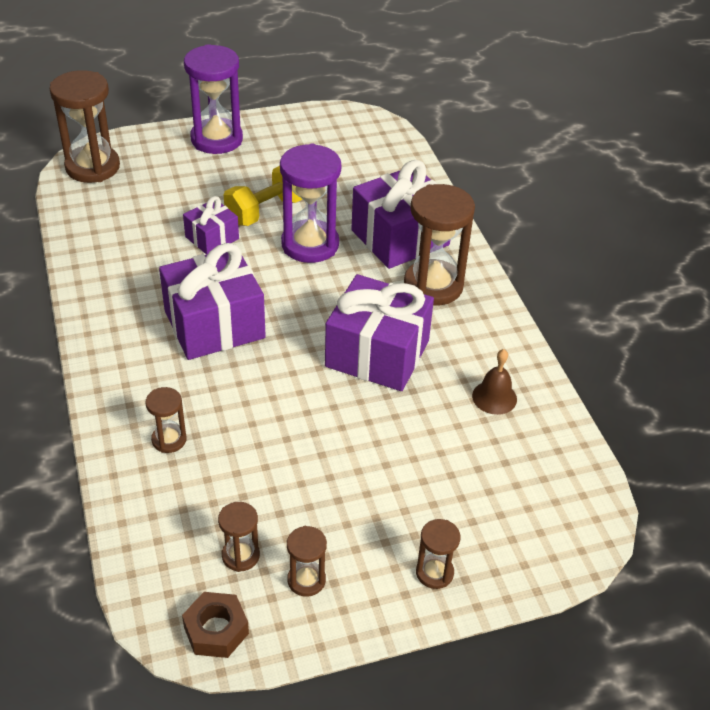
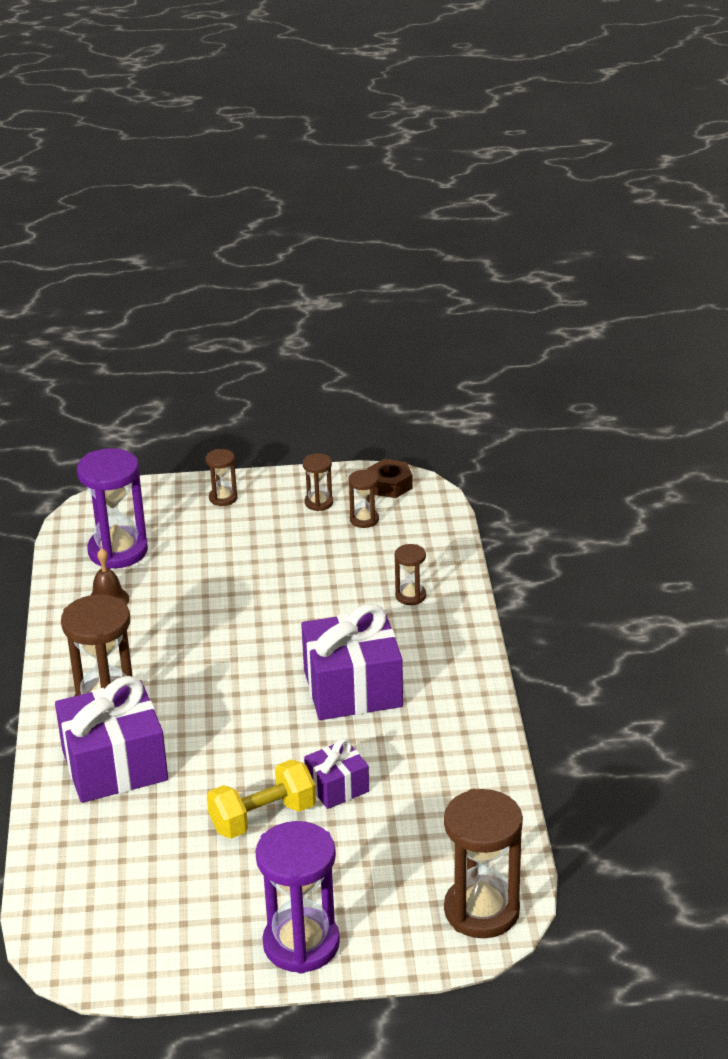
camera: 165 degrees left, 10 degrees down
purple hourglass [280,144,341,263] -> purple hourglass moved to [77,448,148,569]
purple gift [325,274,434,391] -> none

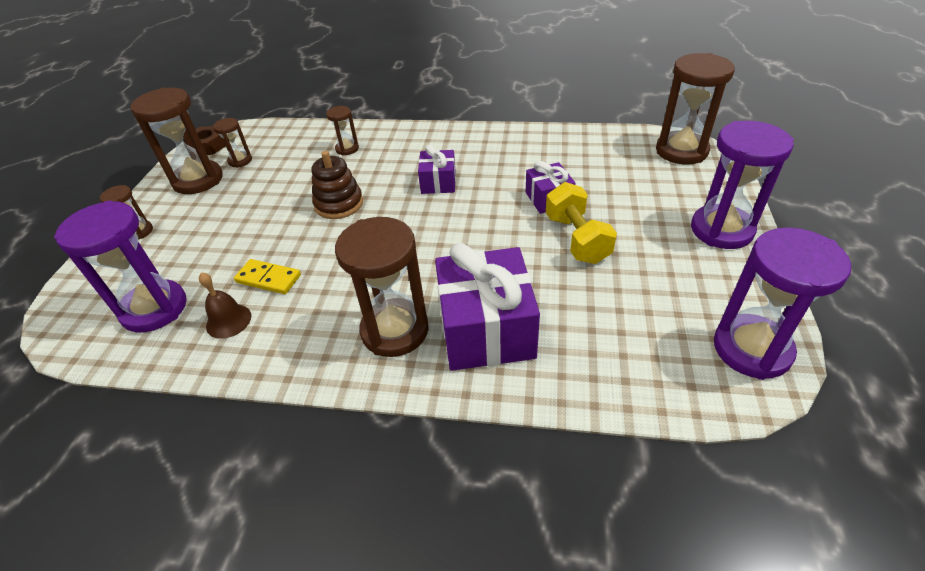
camera: 75 degrees left, 10 degrees up
purple gift [301,604,403,720] -> purple gift [418,144,456,194], size x0.53
brown hourglass [303,453,333,511] -> brown hourglass [130,87,223,194], size x2.01
none -> yellow domino [234,259,301,294]
none -> brown stacking toy [312,151,363,219]
none -> purple hourglass [714,227,851,380]

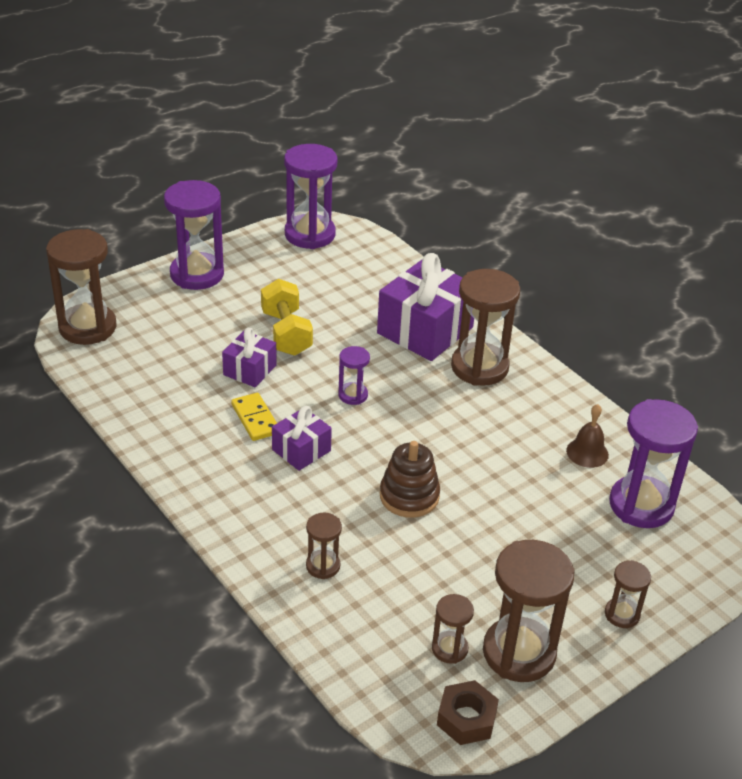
camera: 140 degrees left, 5 degrees down
yellow domino [234,259,301,294] -> yellow domino moved to [231,393,277,441]
yellow dumbbell [546,182,617,264] -> yellow dumbbell turned 45 degrees counterclockwise [261,279,313,356]
none -> purple hourglass [338,346,370,405]

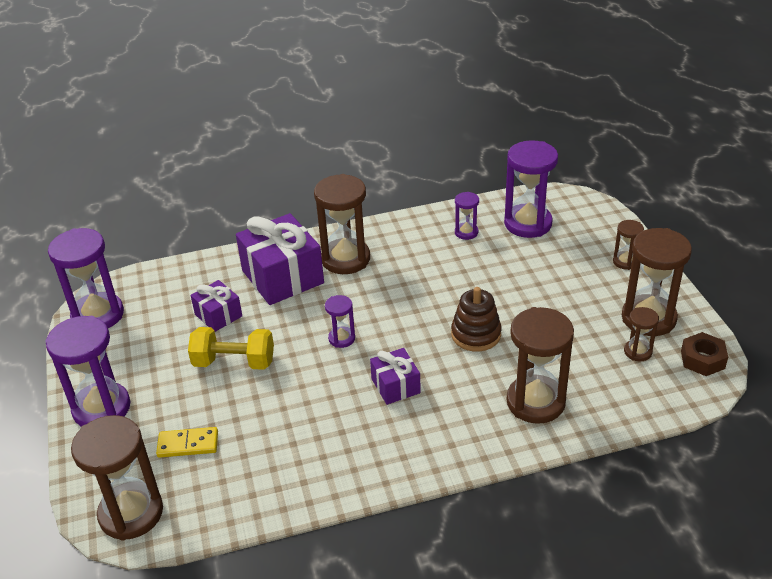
camera: 65 degrees left, 0 degrees up
purple gift [222,328,277,387] -> purple gift moved to [190,280,242,332]
yellow domino [231,393,277,441] -> yellow domino moved to [156,427,218,458]
brown hourglass [306,513,342,579] -> brown hourglass [506,307,574,424], size x2.01
brown bell [566,404,609,468] -> purple hourglass [455,192,479,240]

